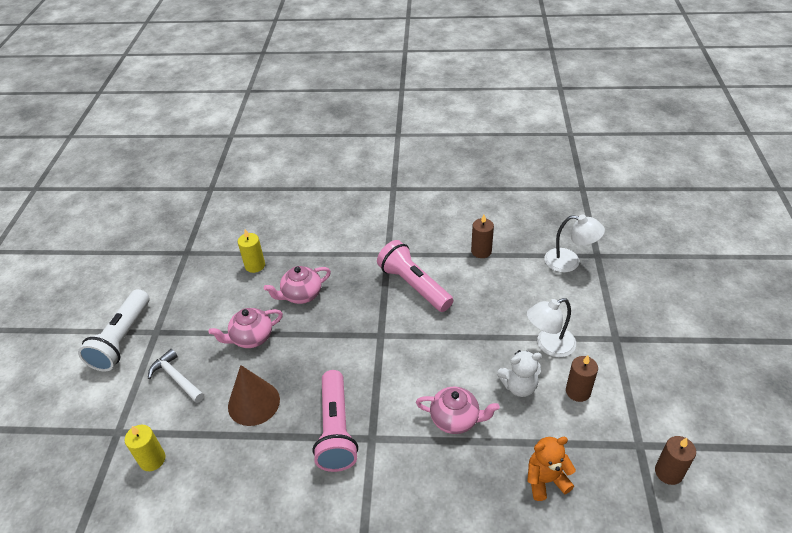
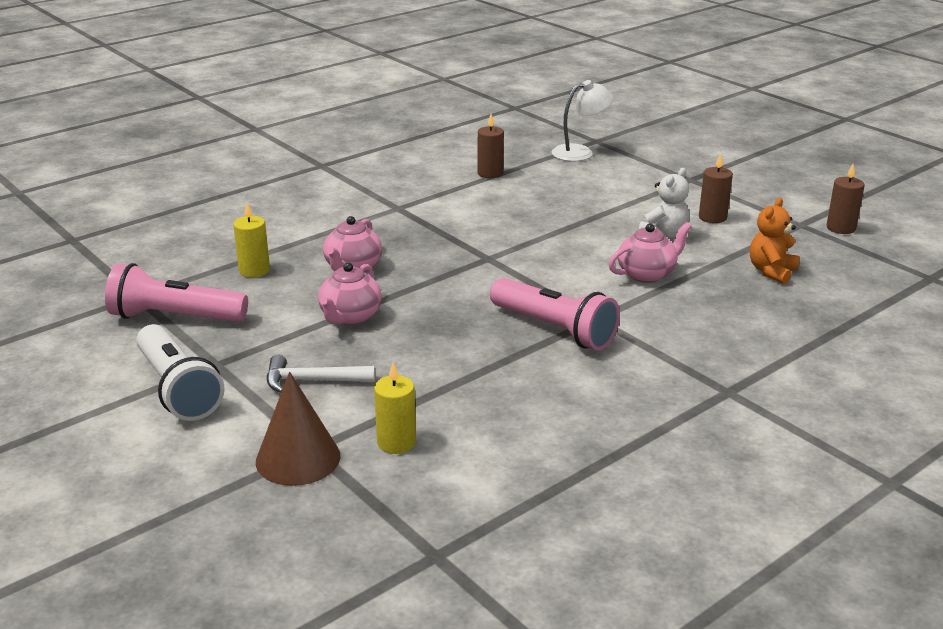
camera: 45 degrees left, 15 degrees down
brown cone [228,365,280,426] -> brown cone moved to [256,372,340,486]
pink flashlight [377,240,453,312] -> pink flashlight moved to [105,263,248,322]
white lamp [527,298,576,357] -> none

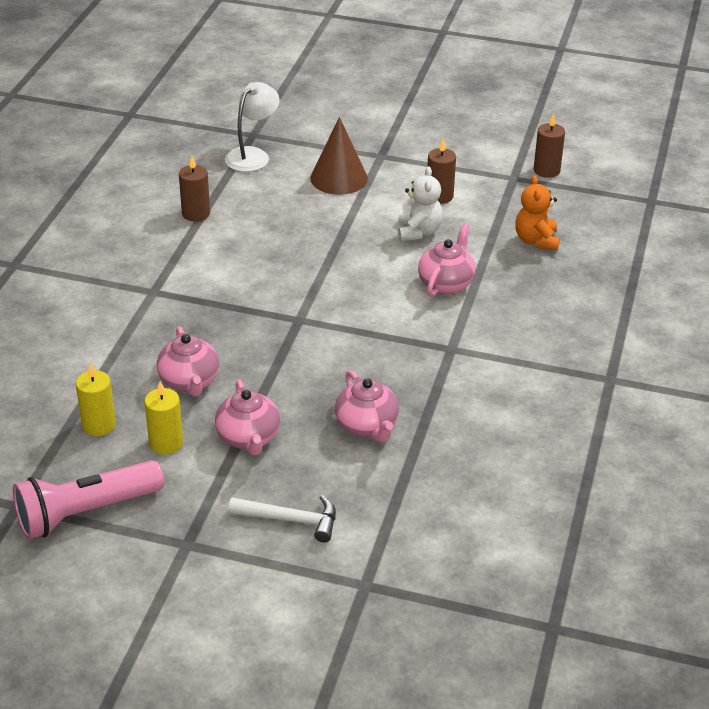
camera: 35 degrees left, 10 degrees up
white flashlight [136,324,225,421] -> none
brown cone [256,372,340,486] -> brown cone moved to [310,117,368,195]
white hammer [267,354,375,393] -> white hammer turned 135 degrees counterclockwise [228,495,336,543]
yellow candle [374,362,416,454] -> yellow candle moved to [144,381,183,454]
pink flashlight [490,278,620,350] -> none
none -> pink teapot [335,370,399,442]

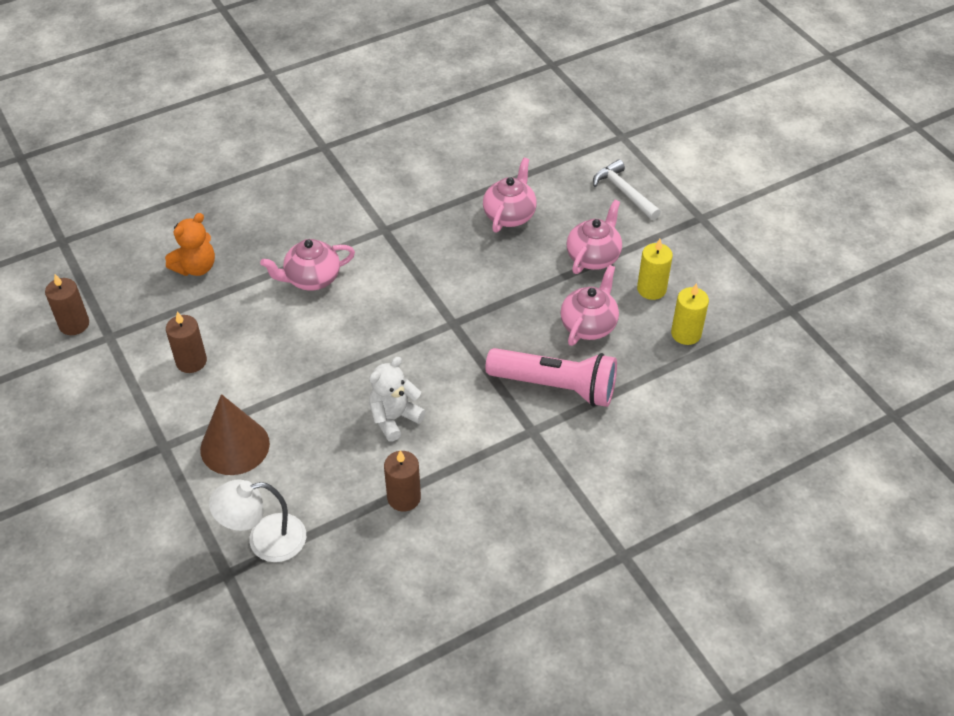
camera: 135 degrees left, 10 degrees up
pink flashlight [13,460,164,539] -> pink flashlight moved to [485,348,617,407]
white teddy bear [398,167,443,241] -> white teddy bear moved to [369,357,426,442]

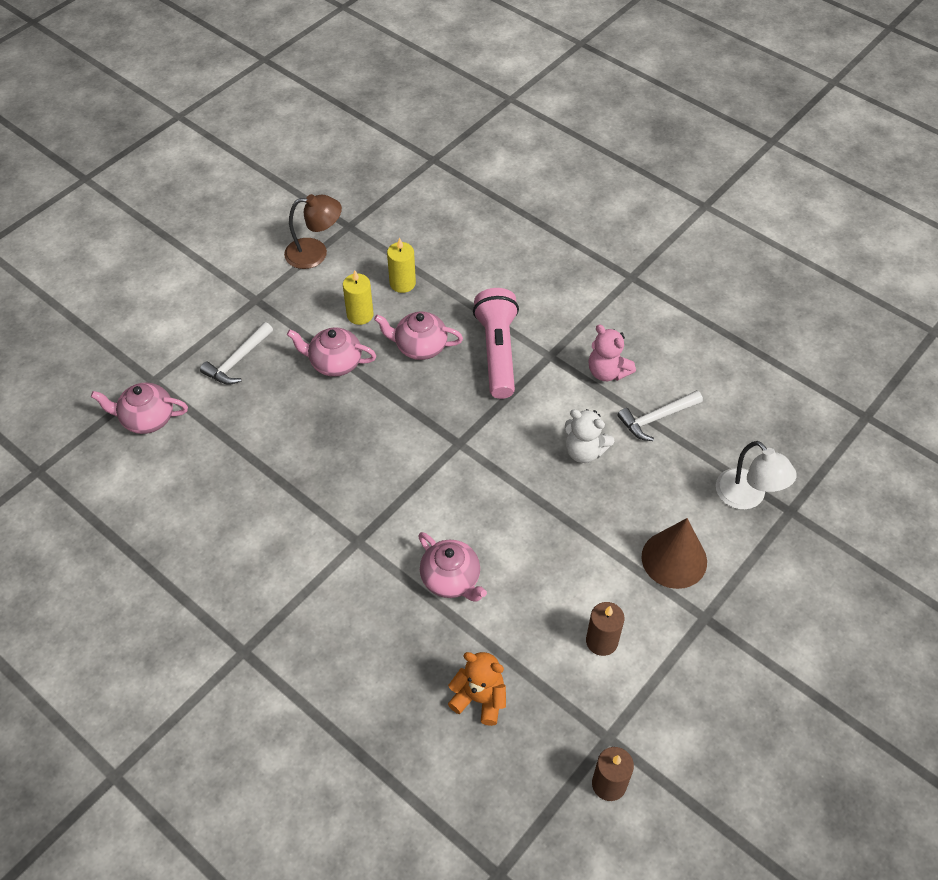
camera: 110 degrees left, 5 degrees up
brown candle [384,450,421,512] -> white hammer [617,390,703,441]
pink teapot [483,158,537,233] -> pink teapot moved to [91,383,188,434]
none -> brown lamp [284,194,342,269]
none -> pink teddy bear [588,325,636,381]

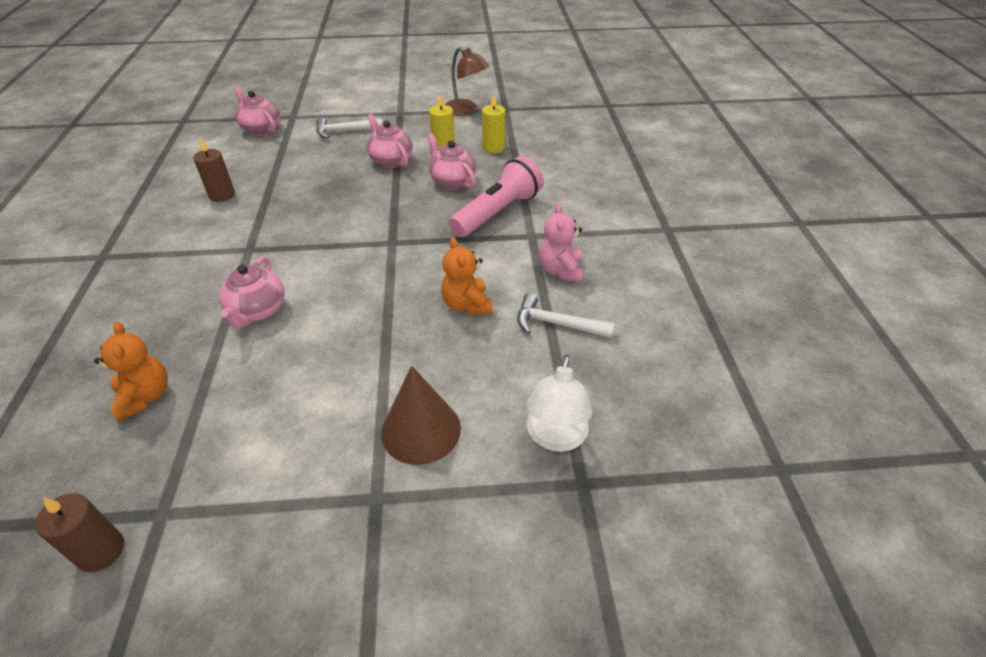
camera: 45 degrees right, 10 degrees down
white teddy bear [565,409,614,463] -> orange teddy bear [441,237,492,315]
brown candle [586,602,625,656] -> brown candle moved to [193,138,235,202]

